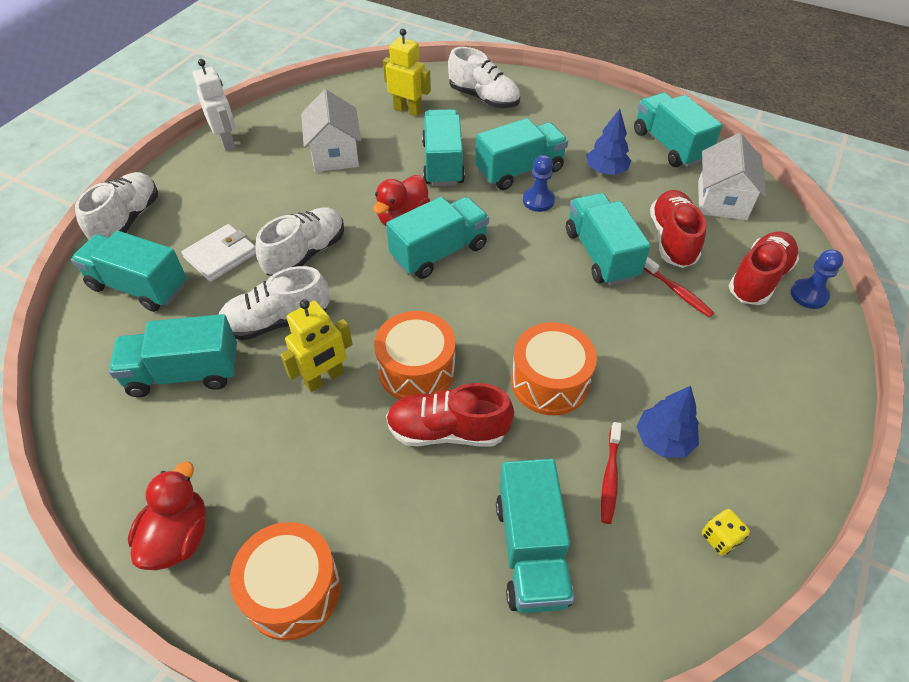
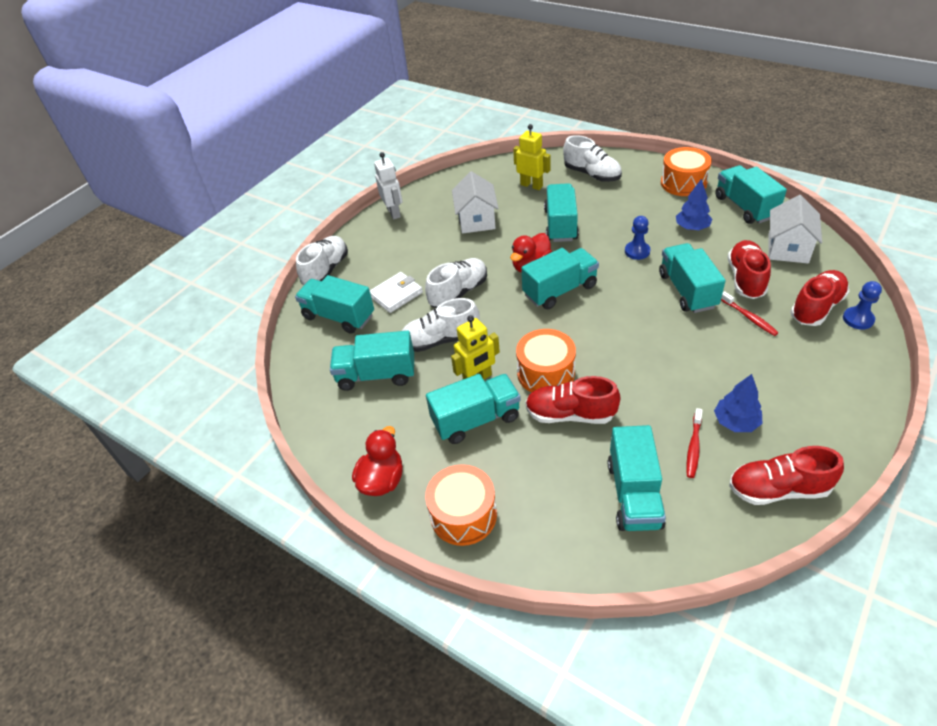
camera: 10 degrees right, 5 degrees down
turquoise truck [475,118,568,190] -> turquoise truck moved to [426,374,521,444]
orange drum [511,322,597,416] -> orange drum moved to [661,147,712,196]
yellow dice [702,509,750,556] -> red shoe [729,446,844,505]

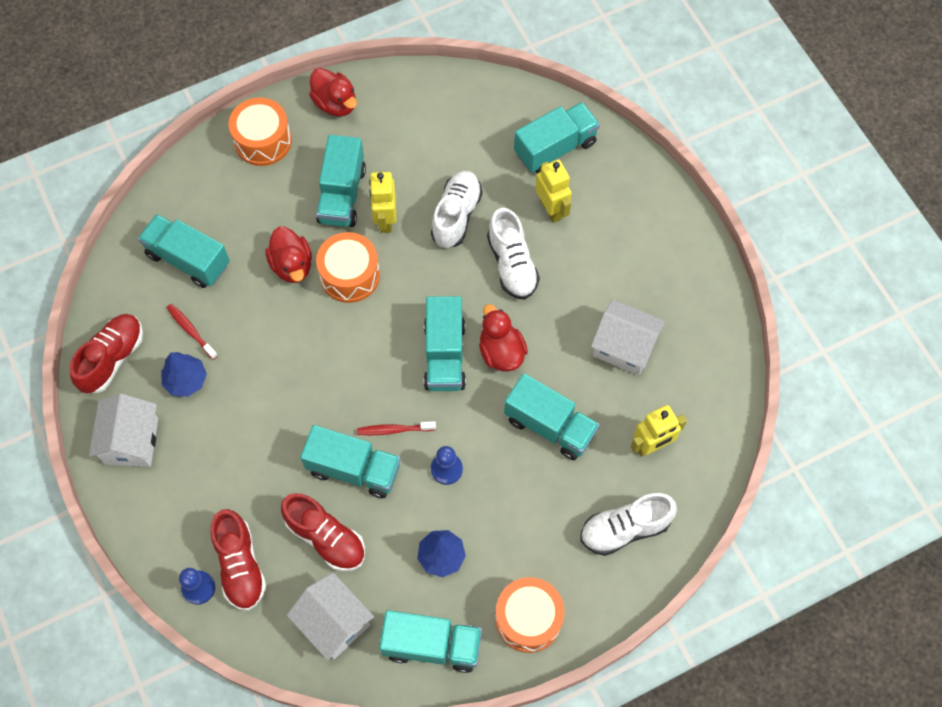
camera: 115 degrees right, 20 degrees up
white shoe [296,236,348,285] -> none
turquoise truck [330,330,414,391] -> none
white wallet [370,272,423,313] -> yellow robot [535,160,572,223]
white robot [374,152,402,220] -> none
red shoe [525,376,621,424] -> red duck [265,227,312,283]
red toothbrush [721,291,779,336] -> red toothbrush moved to [357,421,436,435]
none -> white house [89,393,158,467]

